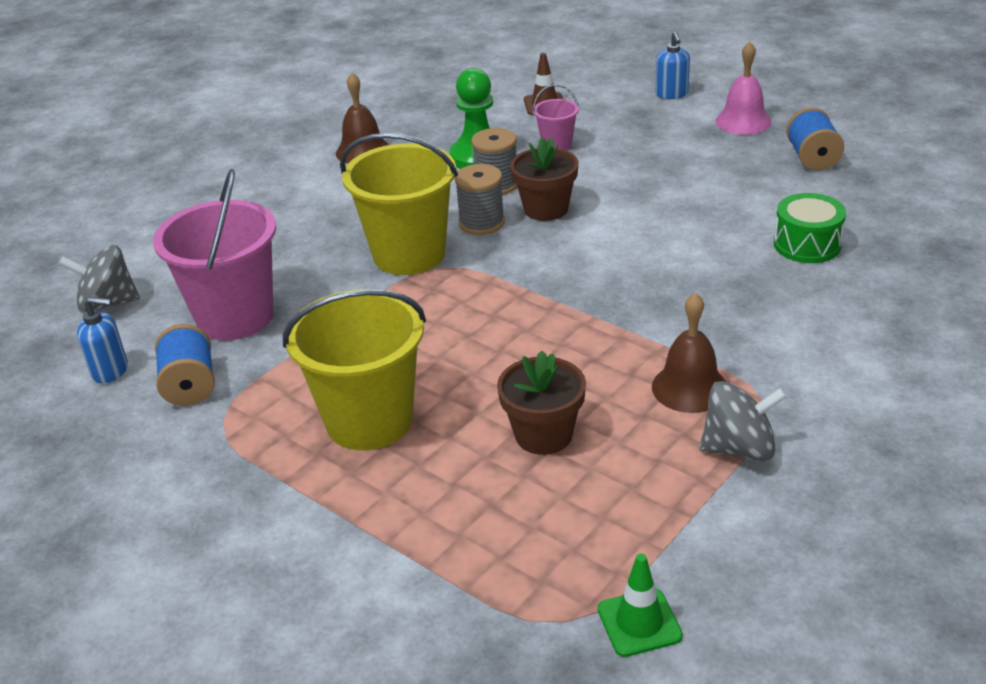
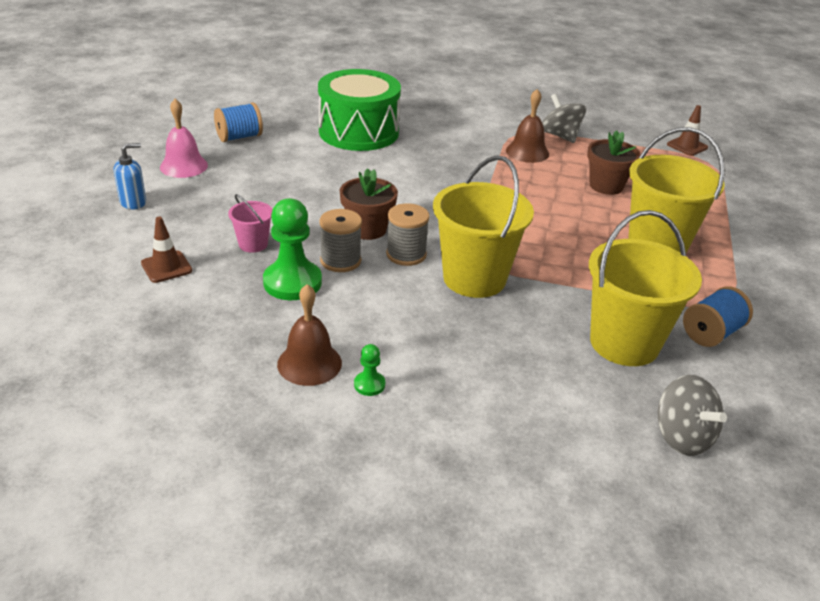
camera: 120 degrees left, 0 degrees up
blue soap dispenser [77,297,128,383] -> none
pink bucket [153,169,276,340] -> yellow bucket [589,210,702,366]
green traffic cone [598,554,683,657] -> brown traffic cone [667,105,708,156]
green drum [774,193,846,263] -> green drum [318,69,401,151], size x1.86
none -> green pawn [354,344,385,396]

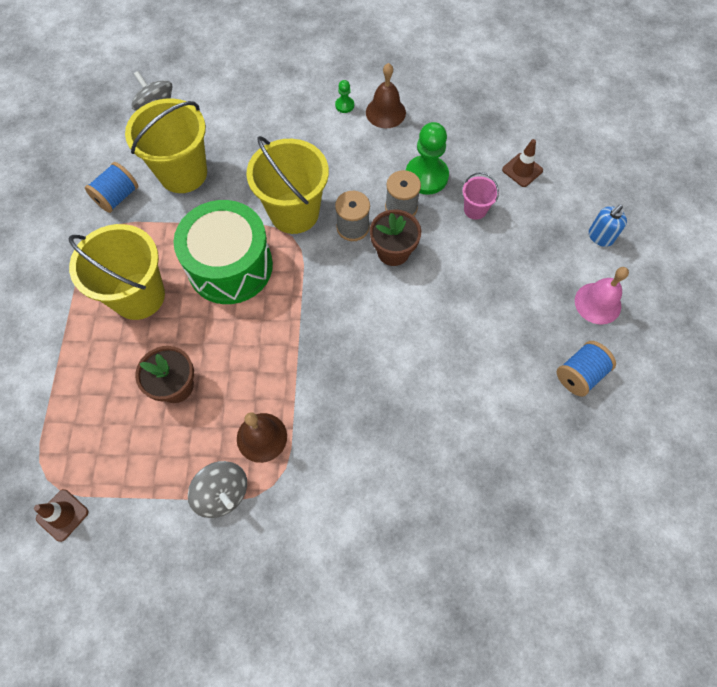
camera: 170 degrees right, 30 degrees up
green drum [318,69,401,151] -> green drum moved to [174,200,273,304]

